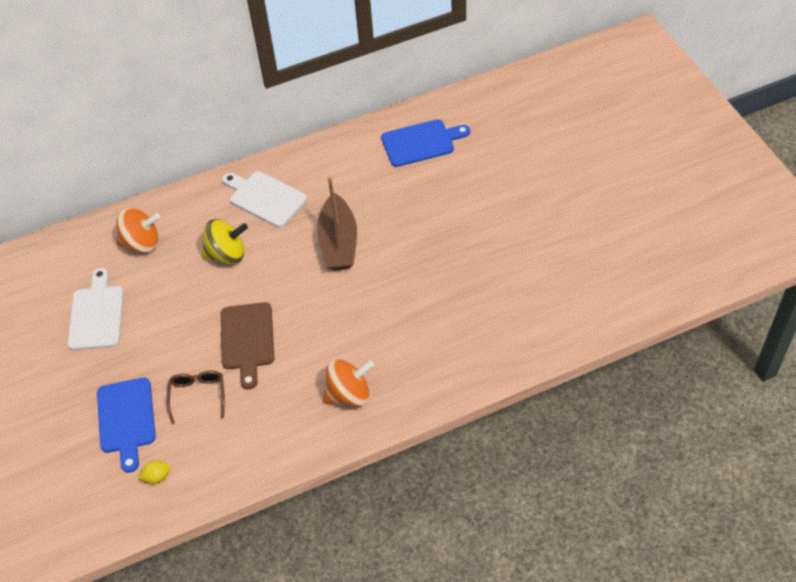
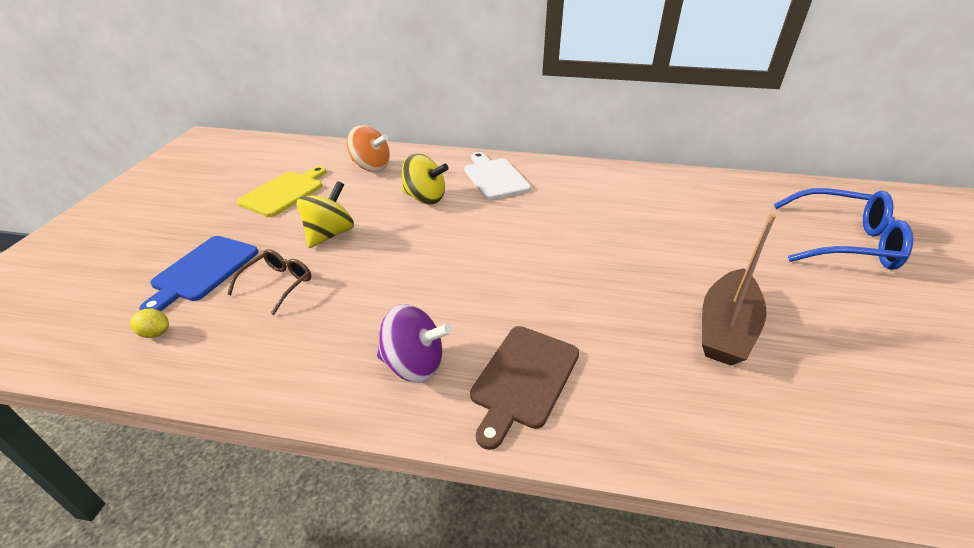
camera: 30 degrees right, 15 degrees down
white cutting board [67,268,124,350] -> yellow cutting board [237,166,327,217]
brown cutting board [221,302,274,389] -> brown cutting board moved to [470,326,579,450]
brown boat [317,176,357,270] -> brown boat moved to [702,214,776,365]
orange spinning top [323,359,374,407] -> purple spinning top [377,304,452,383]
blue cutting board [381,119,470,167] -> none
none -> yellow spinning top [297,181,354,248]
none -> blue glasses [774,188,913,270]

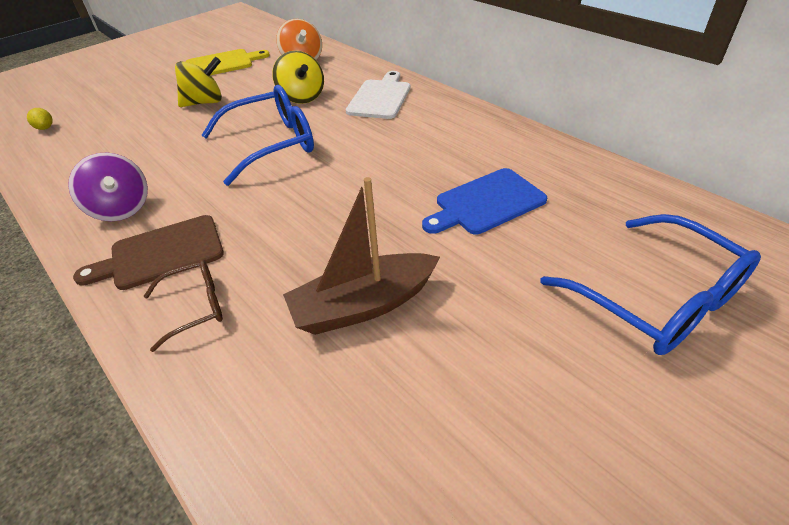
camera: 40 degrees right, 5 degrees up
blue cutting board [139,236,258,311] -> blue cutting board moved to [422,168,547,234]
brown glasses [227,249,311,315] -> brown glasses moved to [144,260,223,352]
none -> blue glasses [201,85,314,186]

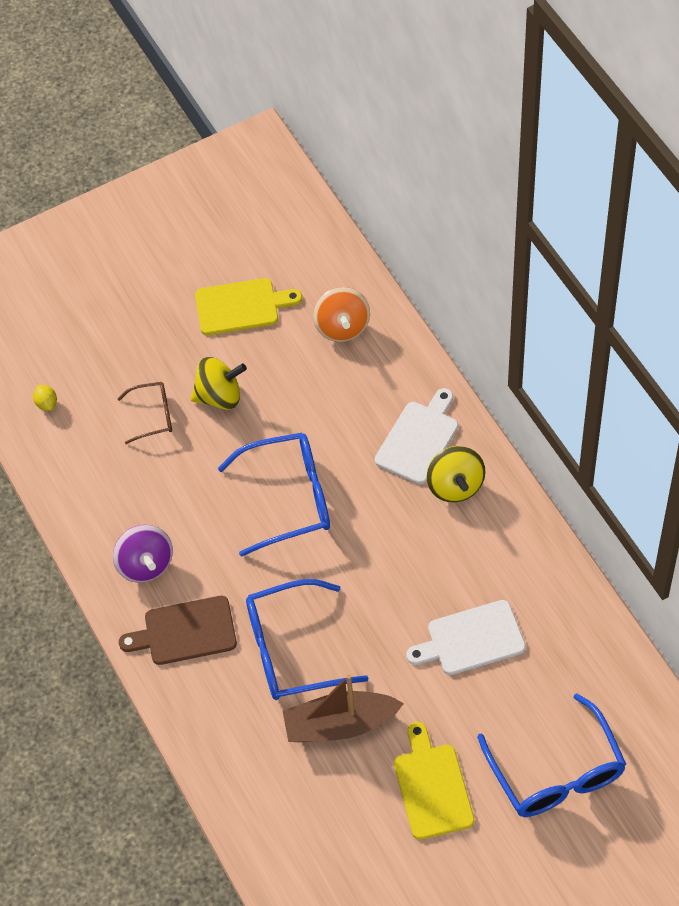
camera: 15 degrees right, 15 degrees up
brown glasses [144,260,223,352] -> brown glasses moved to [117,382,172,444]
yellow spinning top [272,51,324,104] -> yellow spinning top moved to [427,446,486,503]
blue cutting board [422,168,547,234] -> white cutting board [406,600,526,675]
none -> blue glasses [246,579,369,700]
none -> yellow cutting board [394,722,474,840]

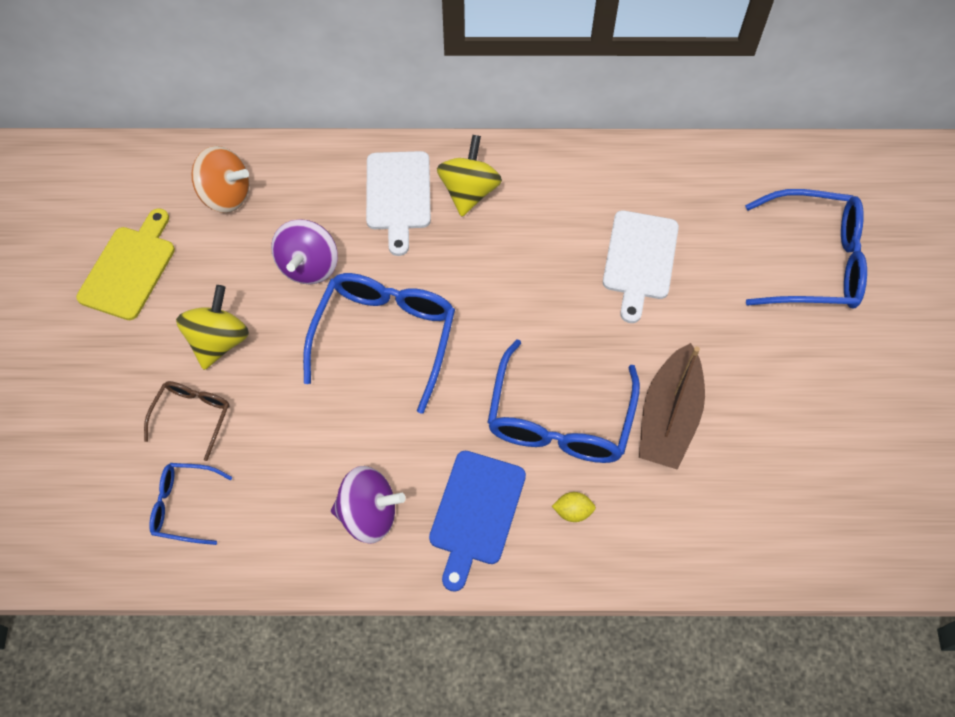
camera: 65 degrees left, 5 degrees up
yellow lemon [33,385,57,411] -> yellow lemon moved to [552,492,596,522]
brown cutting board [119,596,237,665] -> blue cutting board [429,451,526,592]
white cutting board [375,388,458,484] -> white cutting board turned 150 degrees counterclockwise [366,151,431,256]
yellow cutting board [394,722,474,840] -> none
yellow spinning top [427,446,486,503] -> yellow spinning top turned 90 degrees counterclockwise [437,135,502,217]
none -> blue glasses [149,463,232,545]
none -> purple spinning top [271,219,338,284]

